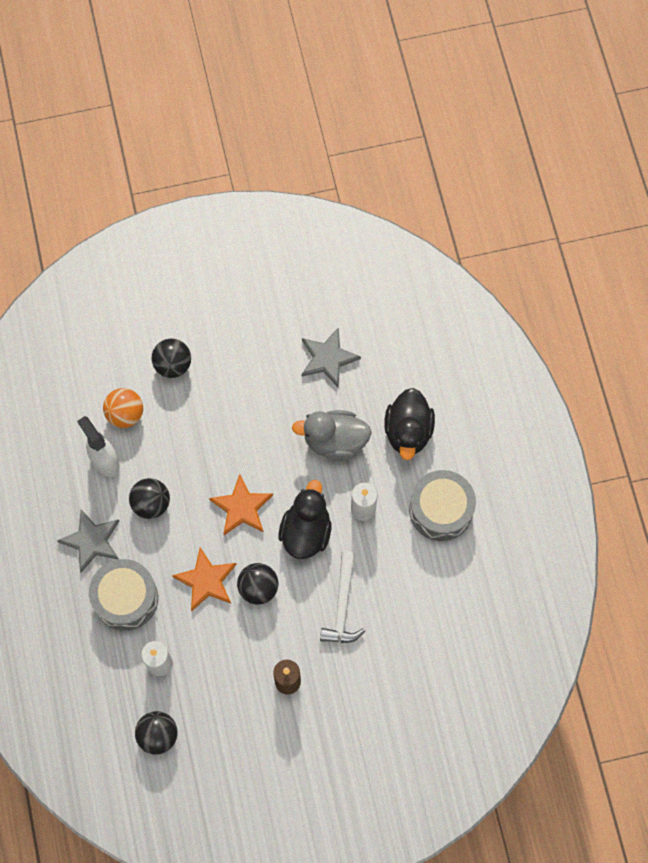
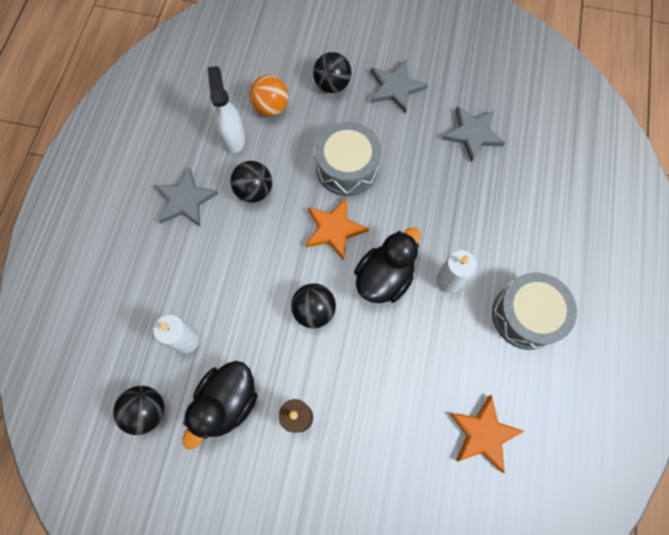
camera: 25 degrees right, 0 degrees up
grey drum [89,559,158,631] -> grey drum moved to [315,122,381,196]
orange star [172,547,236,612] -> orange star moved to [450,395,524,473]
grey duck [292,410,372,460] -> none
white hammer [320,551,365,643] -> none
black duck [384,388,435,460] -> black duck moved to [183,361,257,449]
none -> grey star [370,60,428,114]

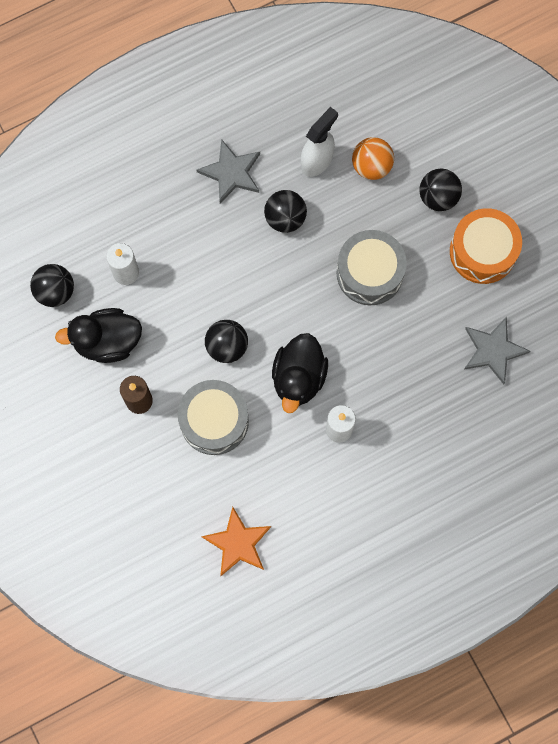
camera: 50 degrees right, 5 degrees up
orange star [305,198,369,261] -> none
black duck [354,227,421,303] -> black duck turned 105 degrees clockwise [272,333,328,413]
grey star [370,60,428,114] -> orange drum [450,208,522,284]
grey drum [492,273,577,350] -> grey drum moved to [178,380,249,455]

